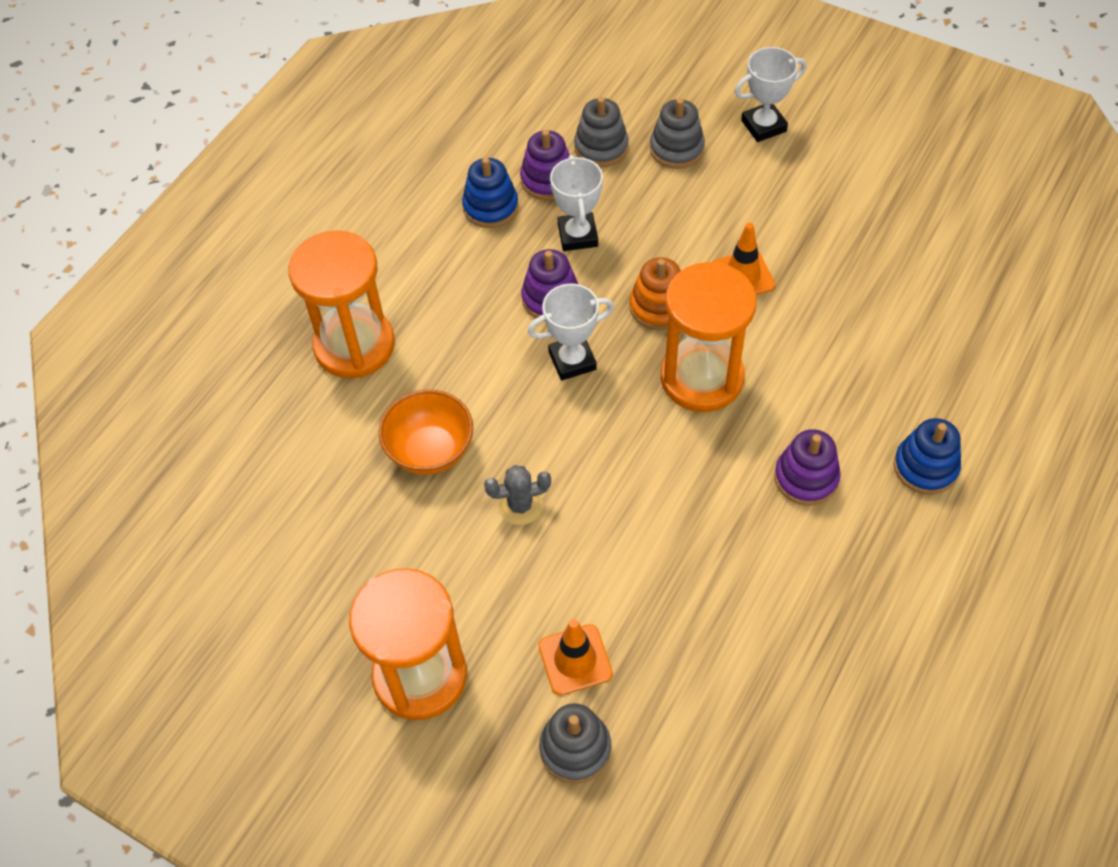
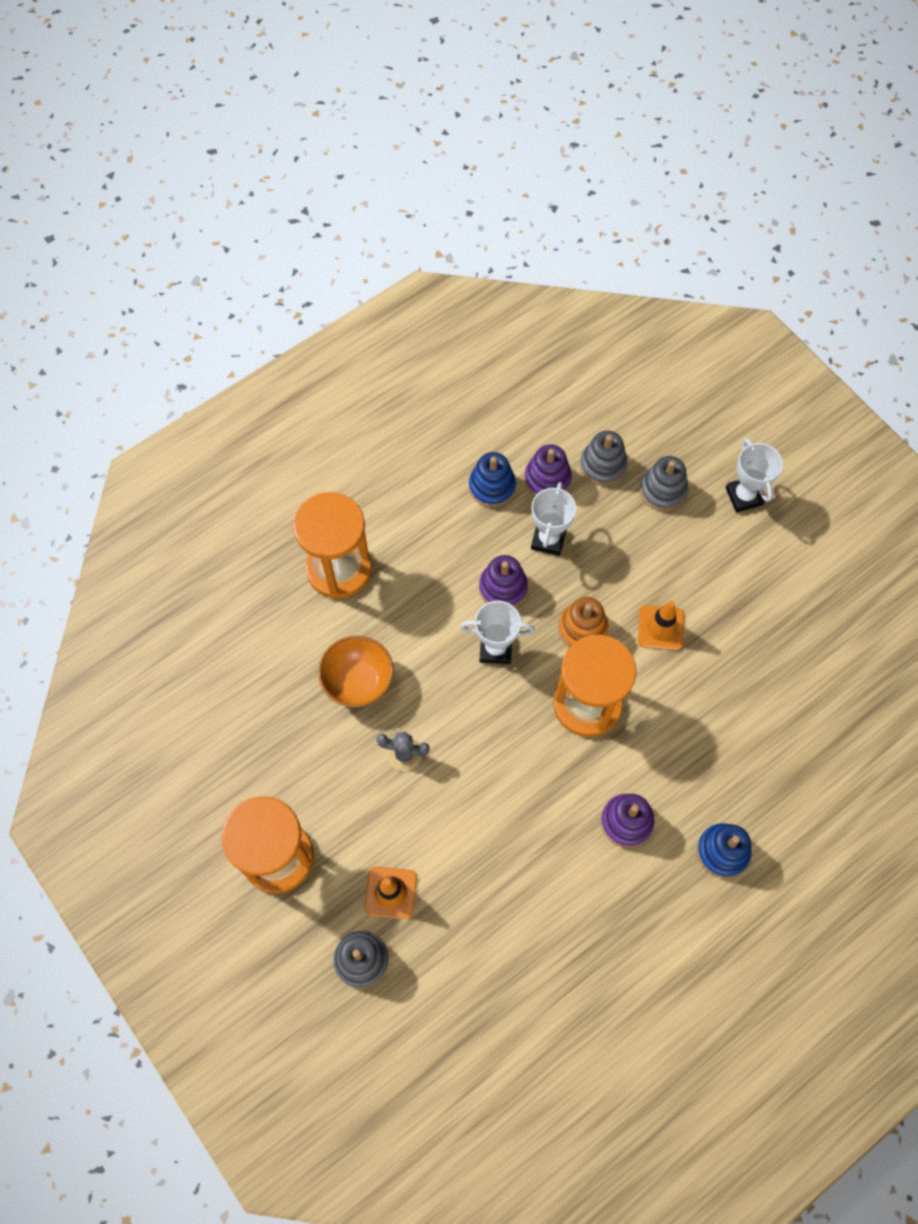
camera: 20 degrees right, 10 degrees up
white trophy [734,47,806,142] -> white trophy turned 75 degrees clockwise [726,438,783,512]

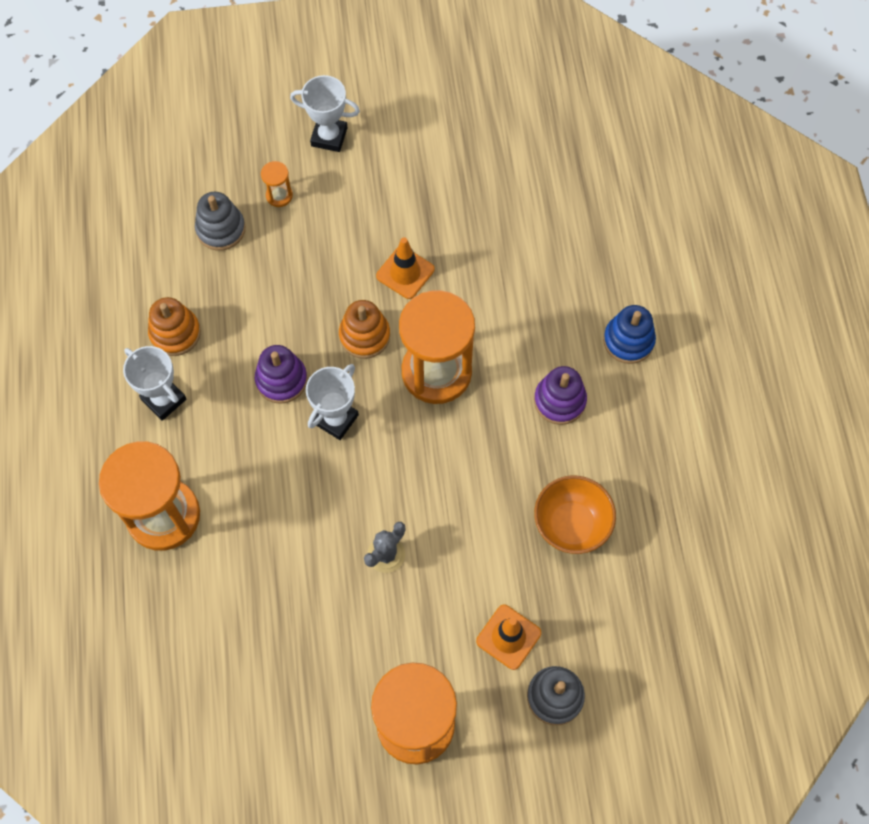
camera: 60 degrees left, 0 degrees up
orange bowl [318,636,394,707] -> orange bowl moved to [534,476,616,554]
blue stacking toy [469,452,516,507] -> orange stacking toy [148,297,201,356]
purple stacking toy [525,444,572,496] -> none
white trophy [531,482,576,556] -> white trophy moved to [123,346,186,421]
grey stacking toy [640,456,688,511] -> orange hourglass [261,161,293,207]

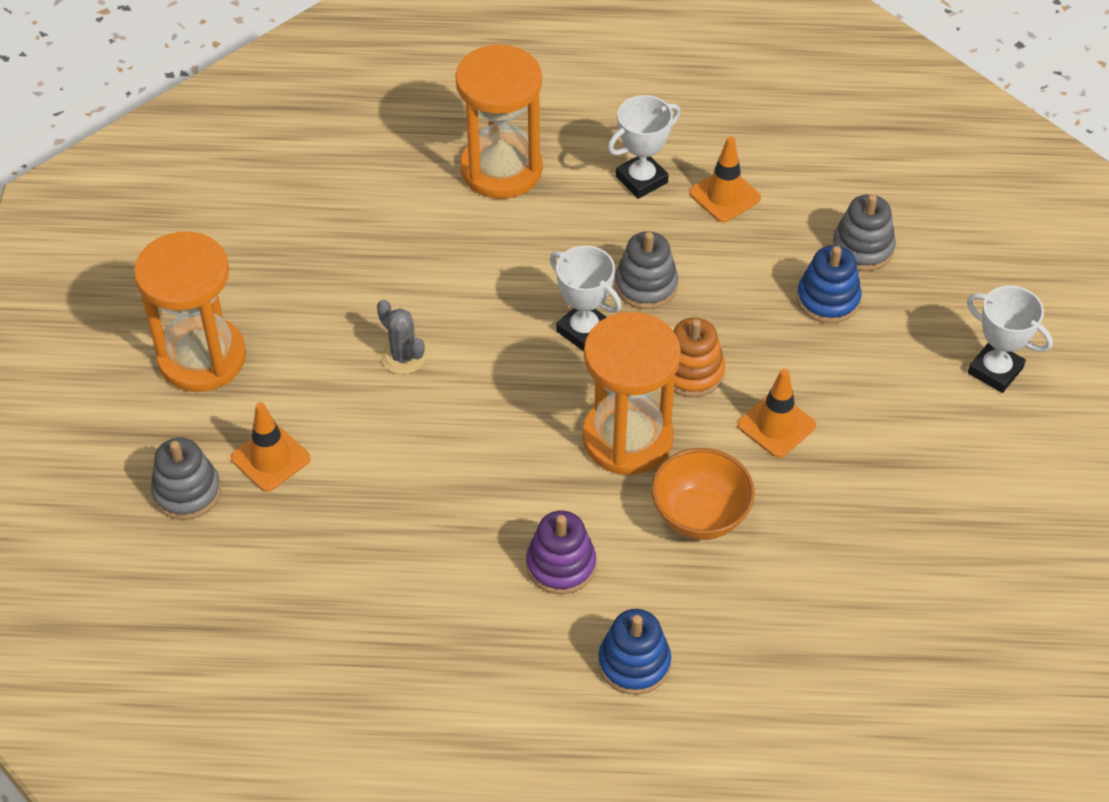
camera: 100 degrees right, 15 degrees down
orange stacking toy [148,297,201,356] -> orange traffic cone [689,136,761,223]
purple stacking toy [255,345,307,404] -> grey stacking toy [615,231,678,309]
orange hourglass [261,161,293,207] -> none
white trophy [290,75,360,152] -> white trophy turned 75 degrees counterclockwise [967,285,1053,393]
orange bowl [534,476,616,554] -> orange bowl moved to [651,448,755,540]
none -> blue stacking toy [797,245,861,323]

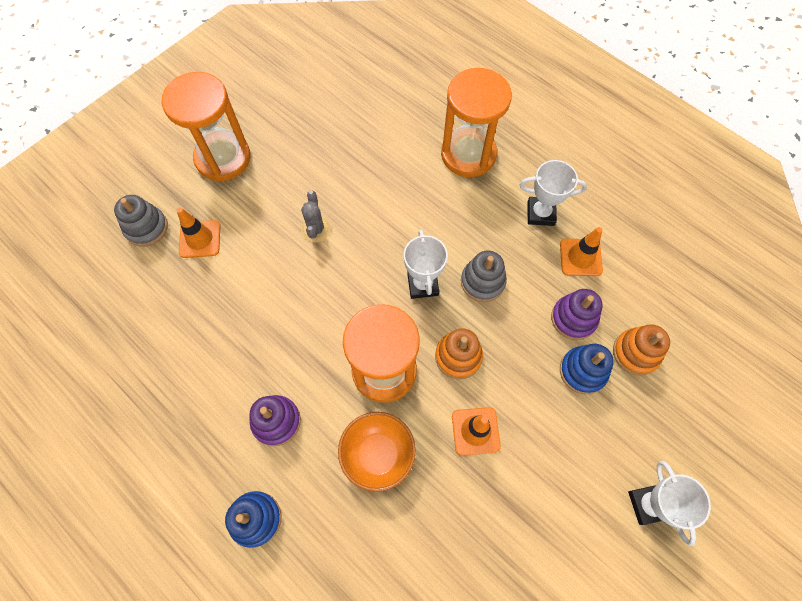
camera: 40 degrees right, 15 degrees up
grey stacking toy [832,194,896,271] -> orange stacking toy [613,324,670,376]
none -> purple stacking toy [551,289,603,340]

